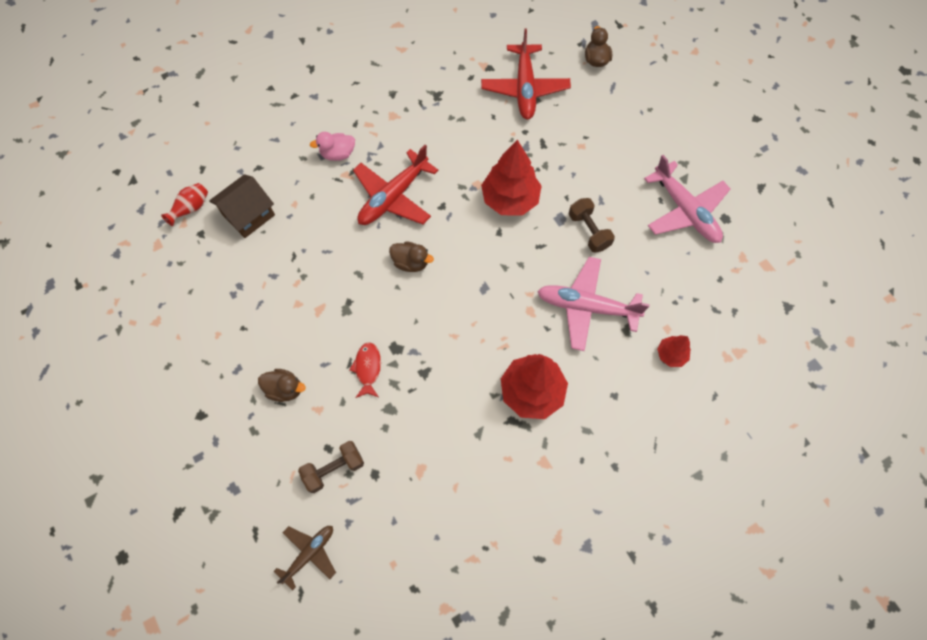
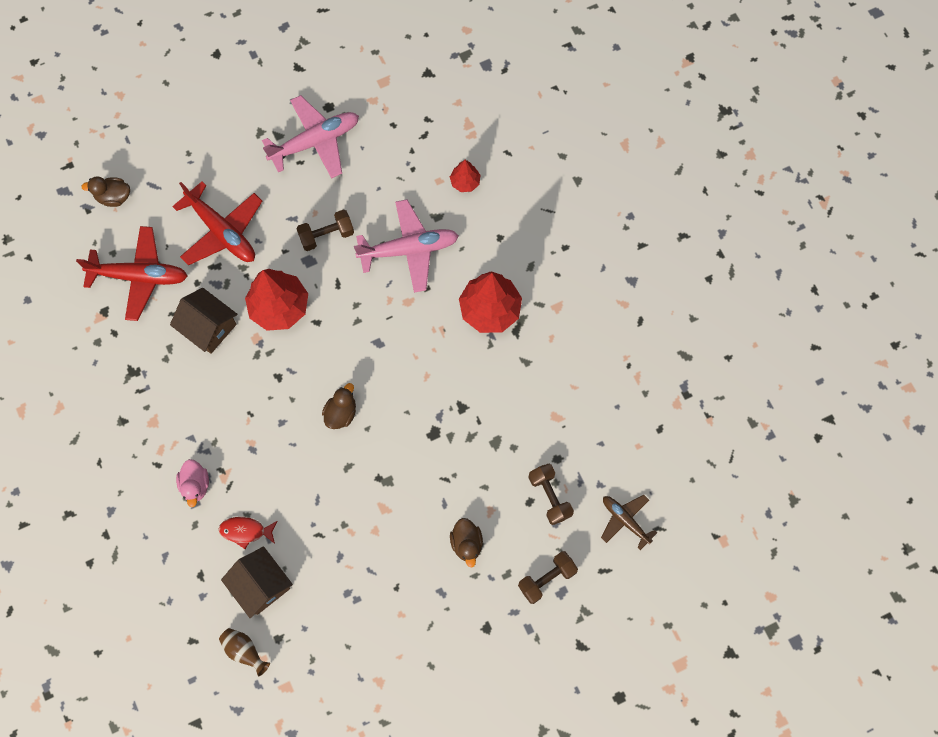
camera: 85 degrees left, 5 degrees up
red vase [161,183,208,226] -> brown vase [219,628,270,677]
brown duck [258,369,306,402] -> brown duck turned 150 degrees clockwise [450,518,483,567]
red fish [349,342,381,398] -> red fish moved to [219,517,277,549]
red plane [353,145,438,225] -> red plane moved to [172,182,262,265]
pink plane [537,257,650,351] -> pink plane turned 120 degrees counterclockwise [354,199,459,293]
none -> brown house [170,288,237,354]
none -> brown dumbbell [518,551,578,604]

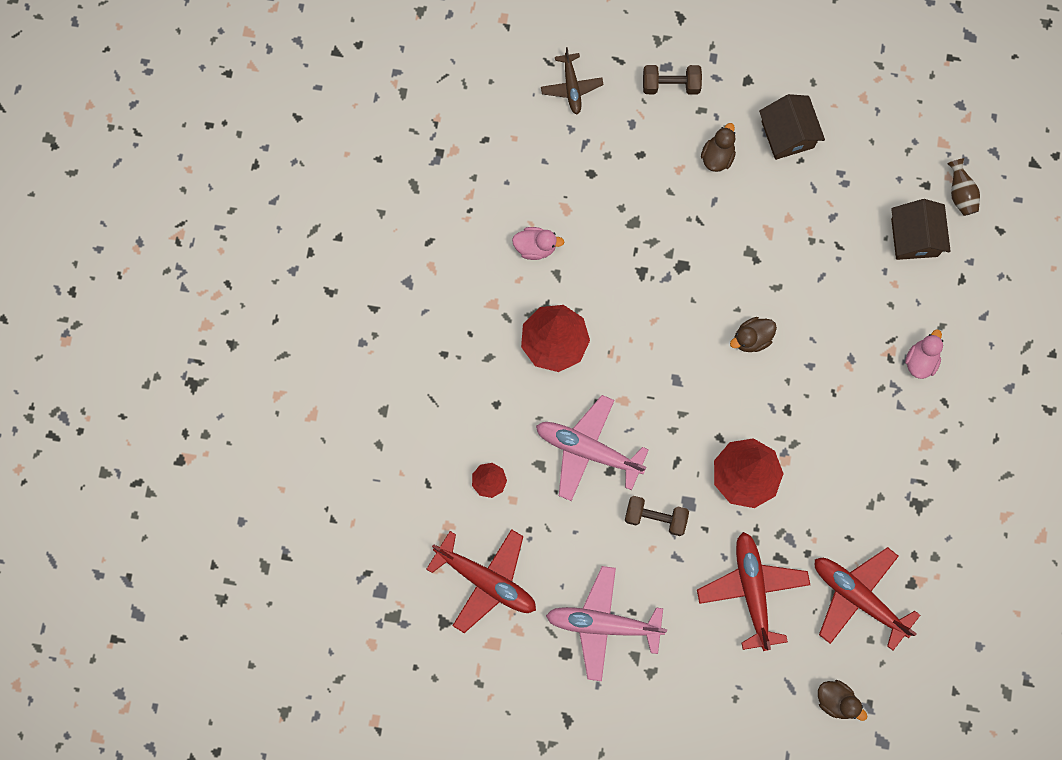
camera: 145 degrees left, 5 degrees up
brown house [170,288,237,354] -> brown house moved to [759,94,825,160]
red fish [219,517,277,549] -> none
brown dumbbell [528,464,574,525] -> none
none -> red plane [426,529,536,633]
none -> pink duck [512,227,564,260]

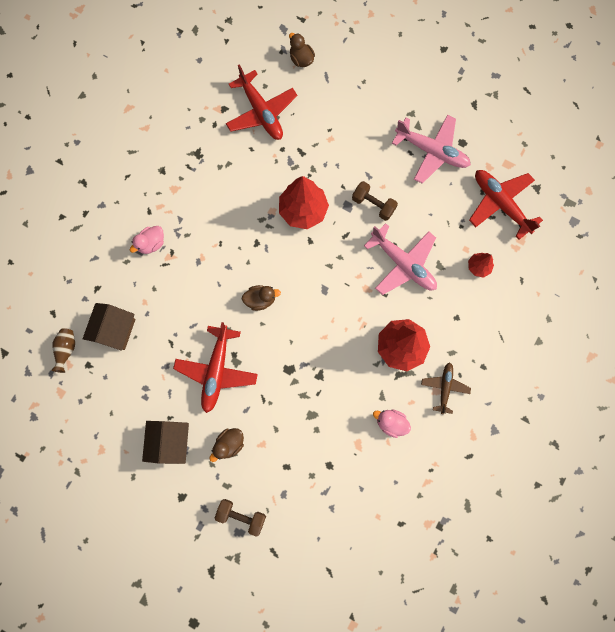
camera: 160 degrees left, 0 degrees up
brown plane [541,47,604,114] -> brown plane moved to [421,363,471,414]
red plane [697,532,810,651] -> red plane moved to [173,322,258,413]

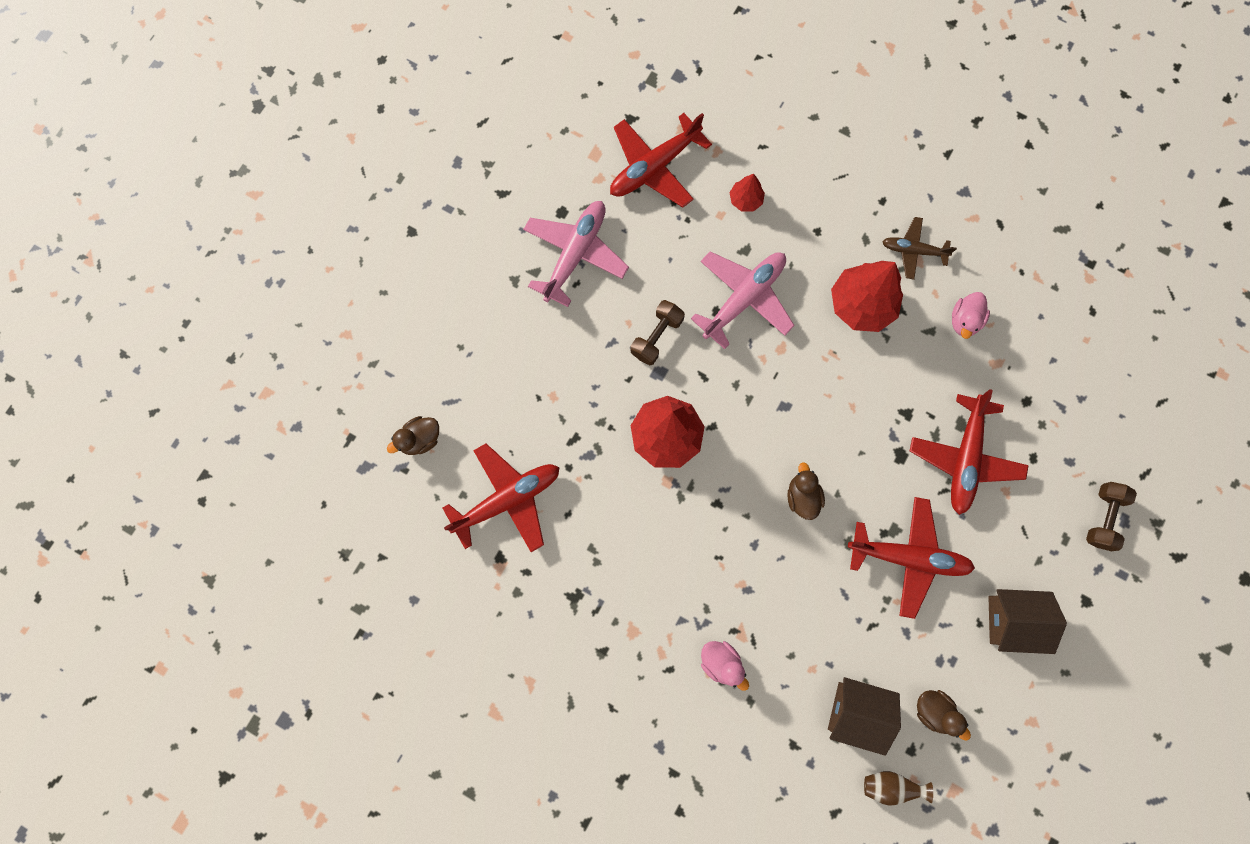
camera: 90 degrees left, 0 degrees up
brown duck [209,428,244,462] -> brown duck moved to [917,690,971,740]
none -> red plane [910,389,1029,515]

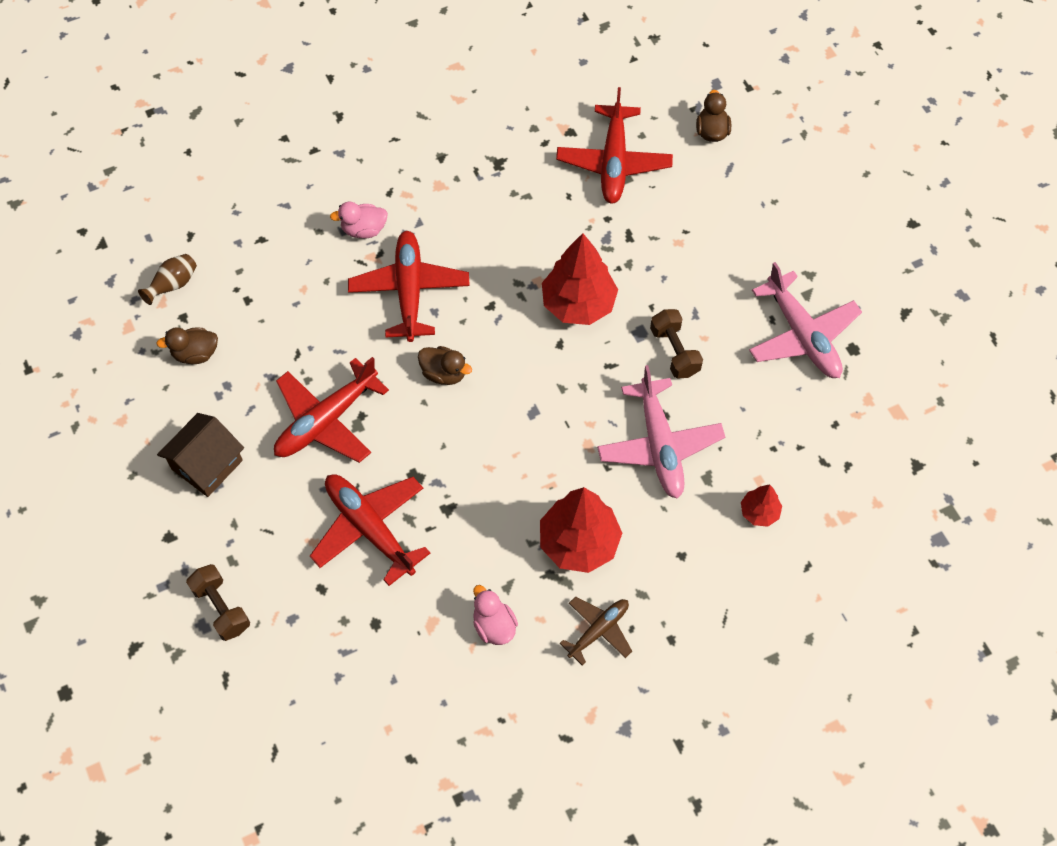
camera: 125 degrees right, 15 degrees down
red plane [610,113,712,207] -> red plane moved to [348,231,470,342]
brown house [828,677,901,756] -> none

